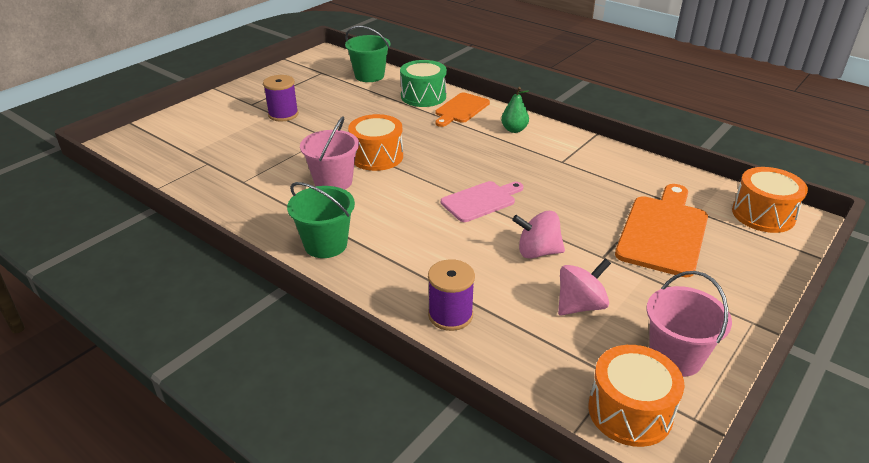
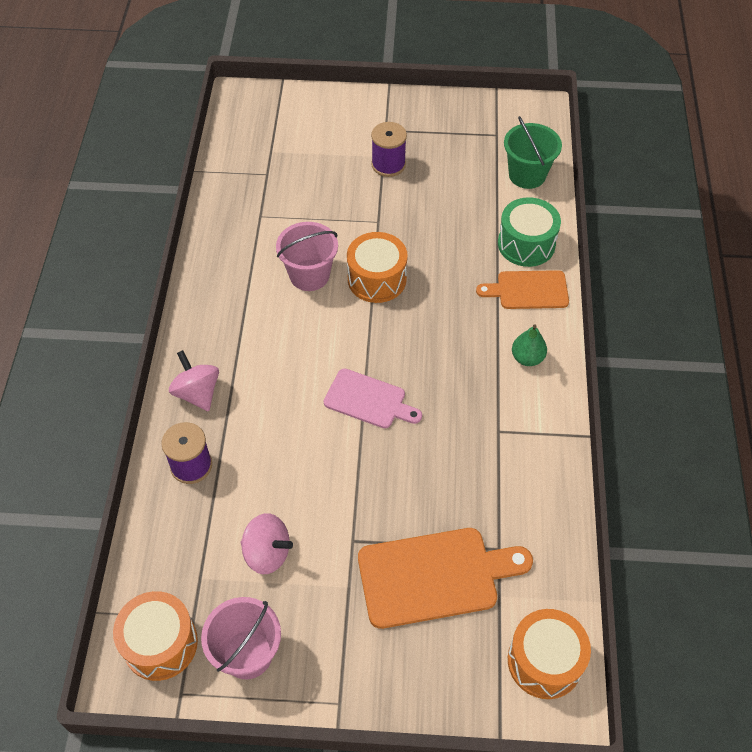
camera: 55 degrees right, 20 degrees up
green bucket [287,182,355,258] -> none
pink spinning top [512,211,565,259] -> pink spinning top moved to [169,350,219,411]

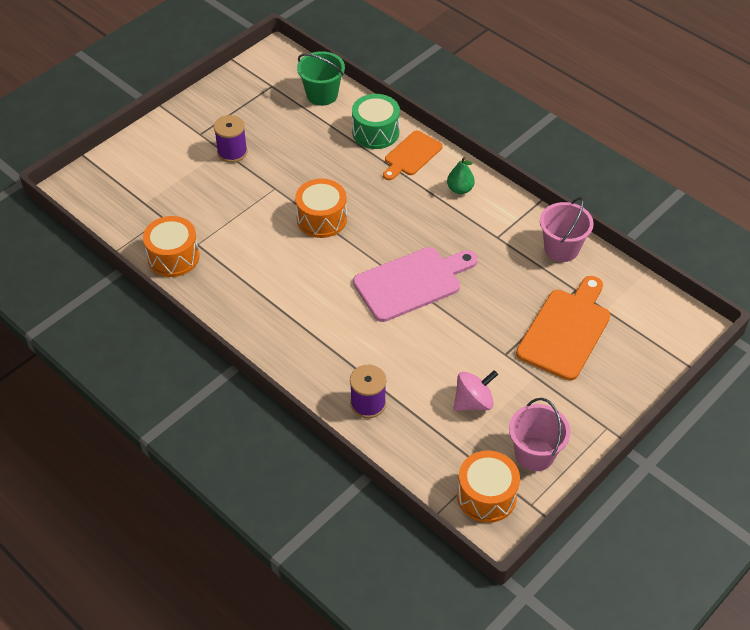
camera: 50 degrees left, 5 degrees down
pink spinning top [169,350,219,411] -> none
pink bucket [276,222,338,291] -> pink bucket moved to [540,197,594,262]
pink cutting board [324,368,422,428] -> pink cutting board [353,247,478,322], size x1.59
orange drum [508,609,591,699] -> orange drum moved to [143,216,199,277]

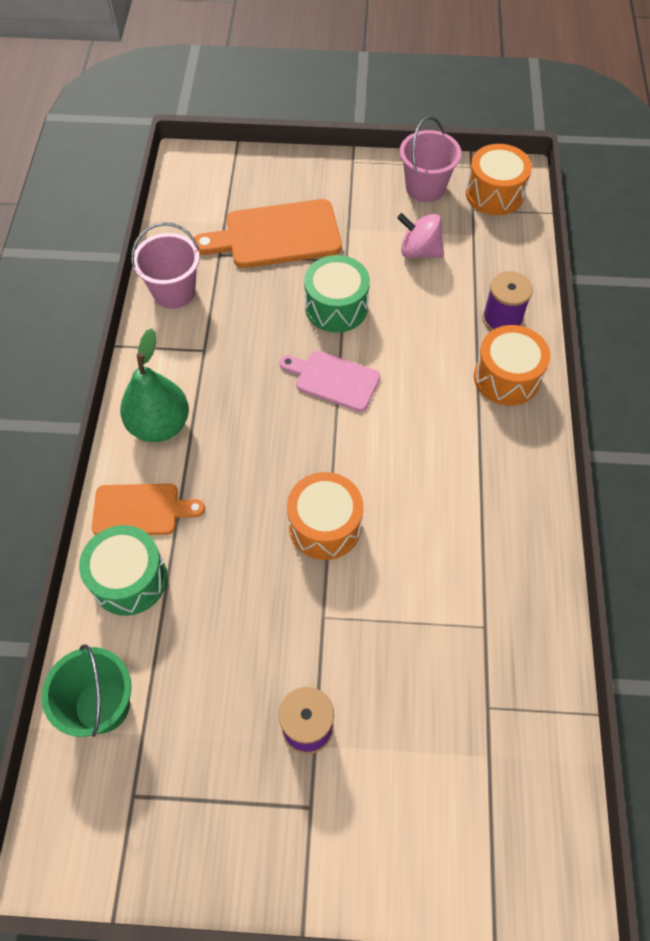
camera: 130 degrees left, 10 degrees up
orange drum [143,216,199,277] -> orange drum moved to [474,325,550,406]
pink cutting board [353,247,478,322] -> pink cutting board [279,351,381,412], size x0.63
green pear [447,157,475,194] -> green pear [120,328,189,442], size x1.72
none -> green drum [304,255,370,333]

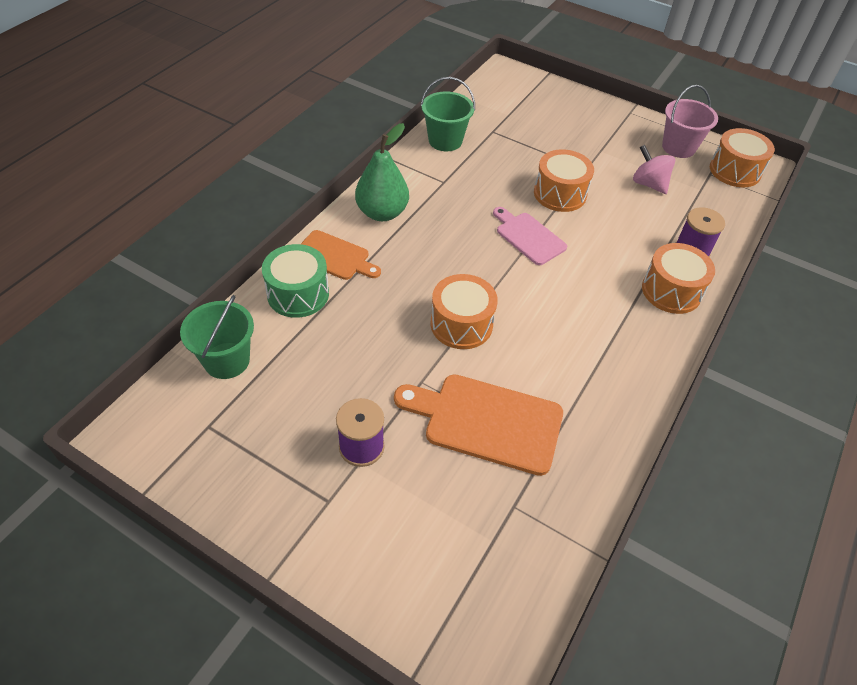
camera: 25 degrees right, 10 degrees down
pink bucket [131,222,200,309] -> green bucket [421,77,475,151]
orange cutting board [194,199,342,268] -> orange cutting board moved to [394,375,563,476]
green drum [304,255,370,333] -> orange drum [534,149,594,212]

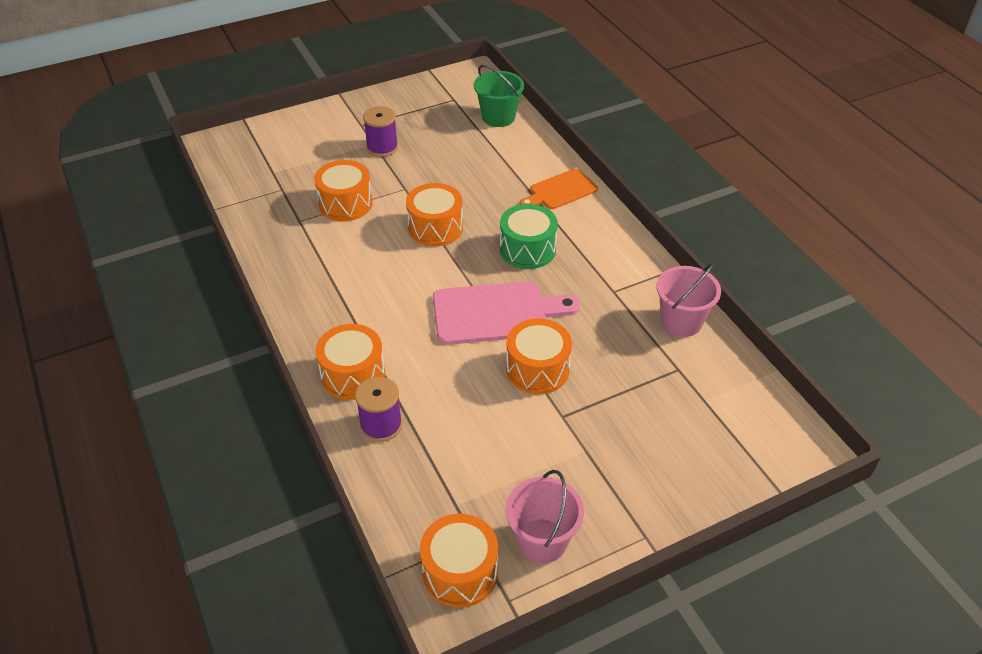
camera: 125 degrees right, 5 degrees down
green drum [262,244,329,318] -> green drum moved to [500,204,558,269]
green pear [355,123,409,221] -> none
orange cutting board [394,375,563,476] -> orange drum [314,160,373,222]
green bucket [421,77,475,151] -> pink bucket [656,263,721,337]
pink cutting board [493,207,567,265] -> pink cutting board [433,281,580,345], size x1.59
pink spinning top [633,145,675,194] -> none

